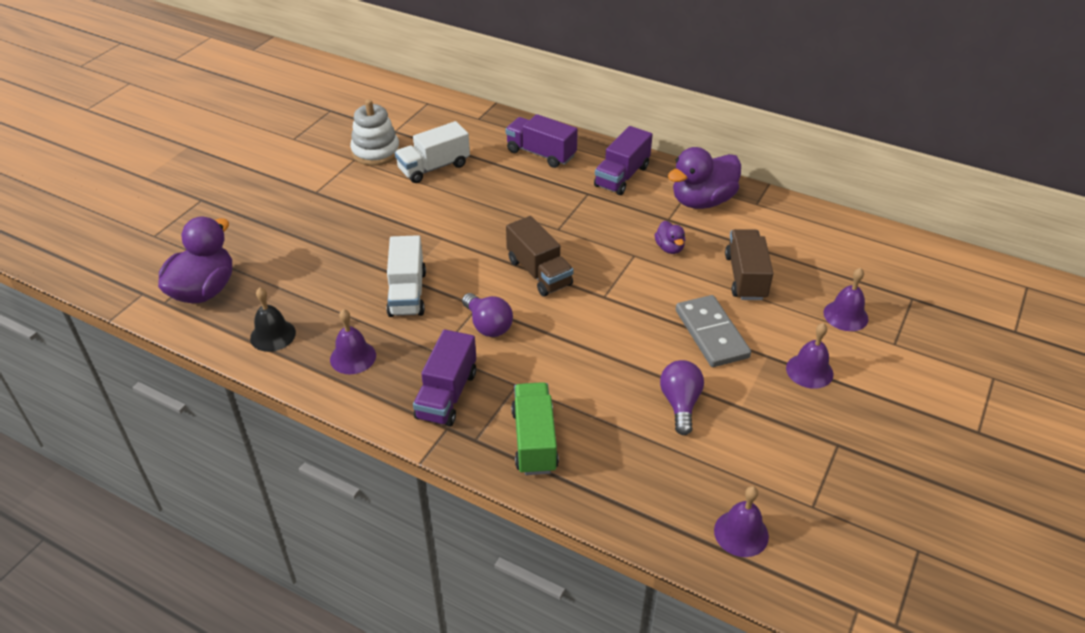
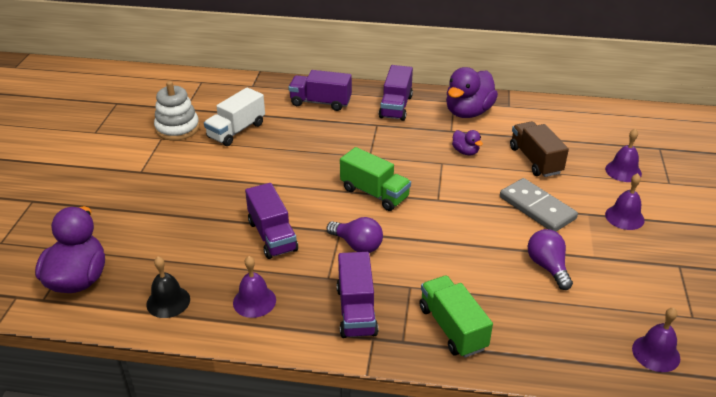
camera: 20 degrees left, 5 degrees down
white truck [386,235,426,317] -> purple truck [245,183,298,259]
brown truck [506,216,574,297] -> green truck [340,147,411,211]

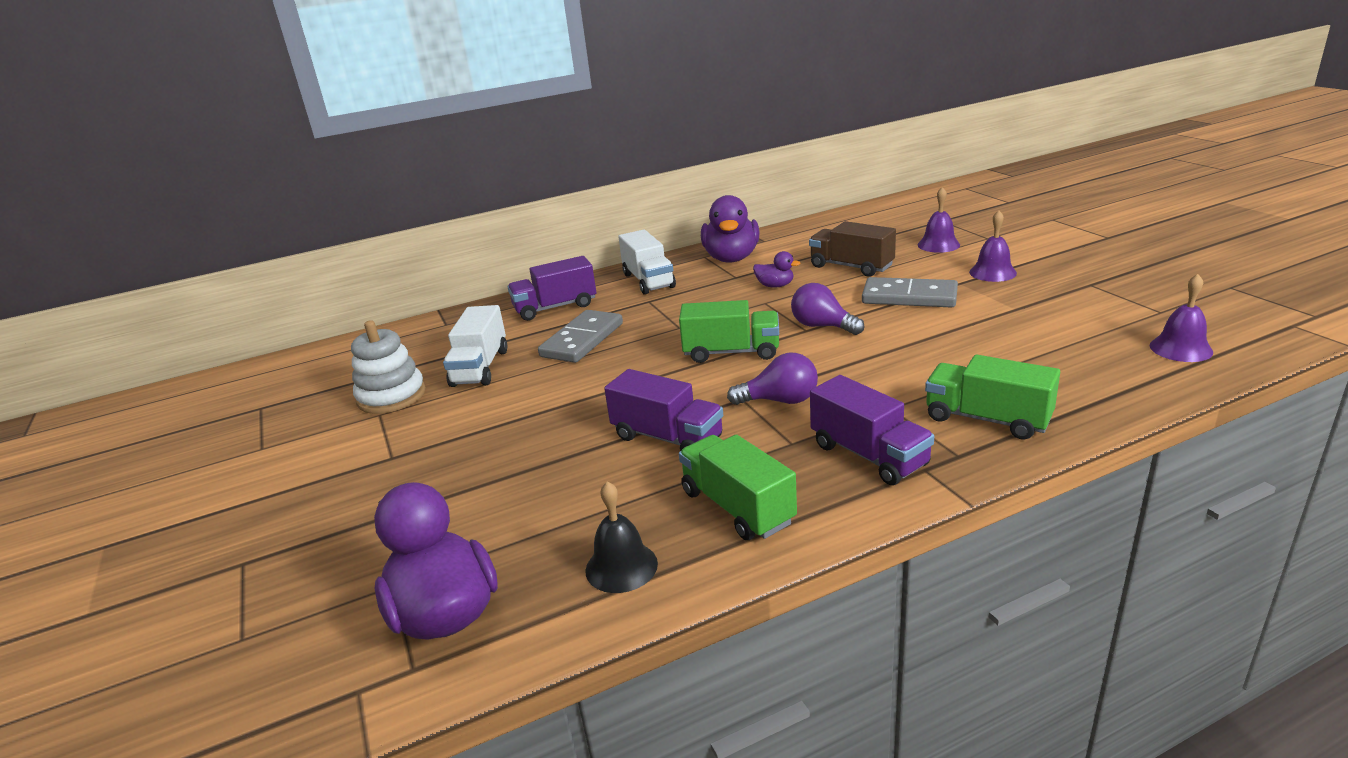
camera: 30 degrees left, 10 degrees down
purple bell [233,256,276,318] -> green truck [679,435,797,540]
purple truck [379,65,413,121] -> white truck [618,230,676,295]
purple light bulb [527,229,573,290] -> purple light bulb moved to [791,283,865,335]
none -> grey domino [538,310,623,363]

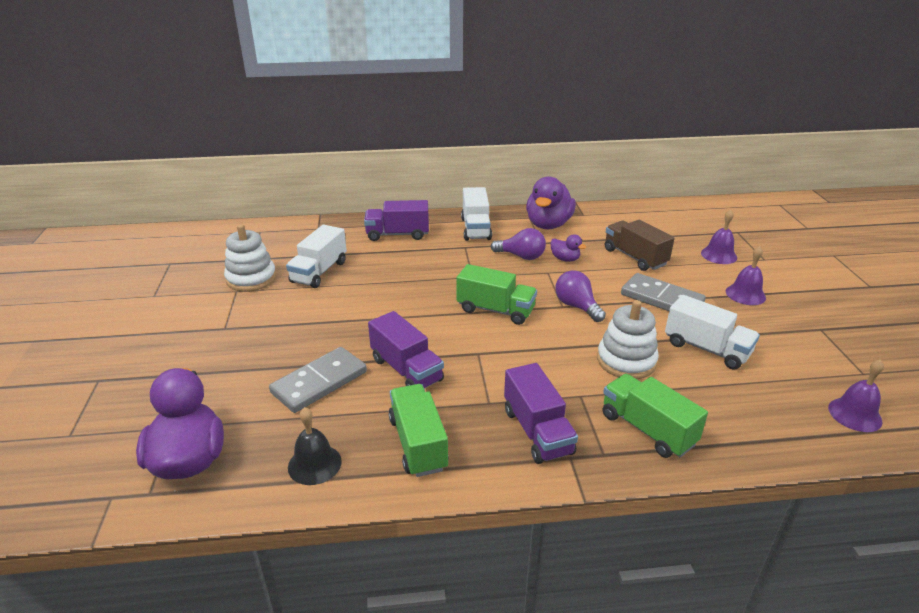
camera: 15 degrees right, 5 degrees up
grey domino [538,310,623,363] -> grey domino moved to [269,347,367,413]
purple light bulb [727,353,818,405] -> purple light bulb moved to [491,228,546,260]
none -> white stacking toy [597,300,659,379]
none -> white truck [665,295,760,370]

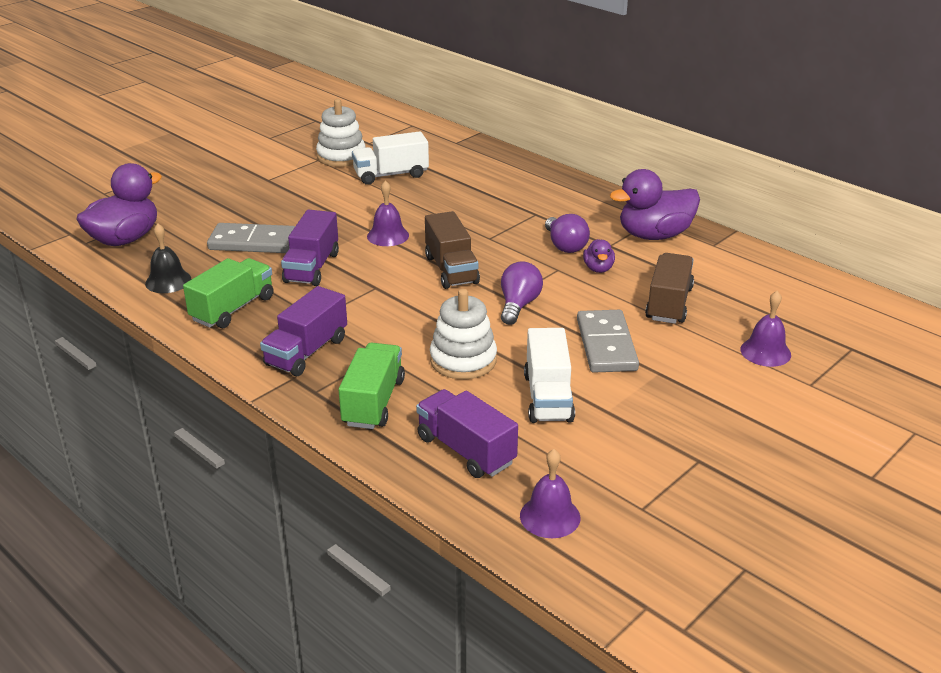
camera: 50 degrees right, 0 degrees up
purple truck [364,200,429,241] -> purple truck moved to [416,389,518,478]
green truck [457,264,537,325] -> brown truck [425,211,480,289]
white truck [461,187,492,241] -> none
purple bell [726,246,766,305] -> purple bell moved to [367,180,409,246]

